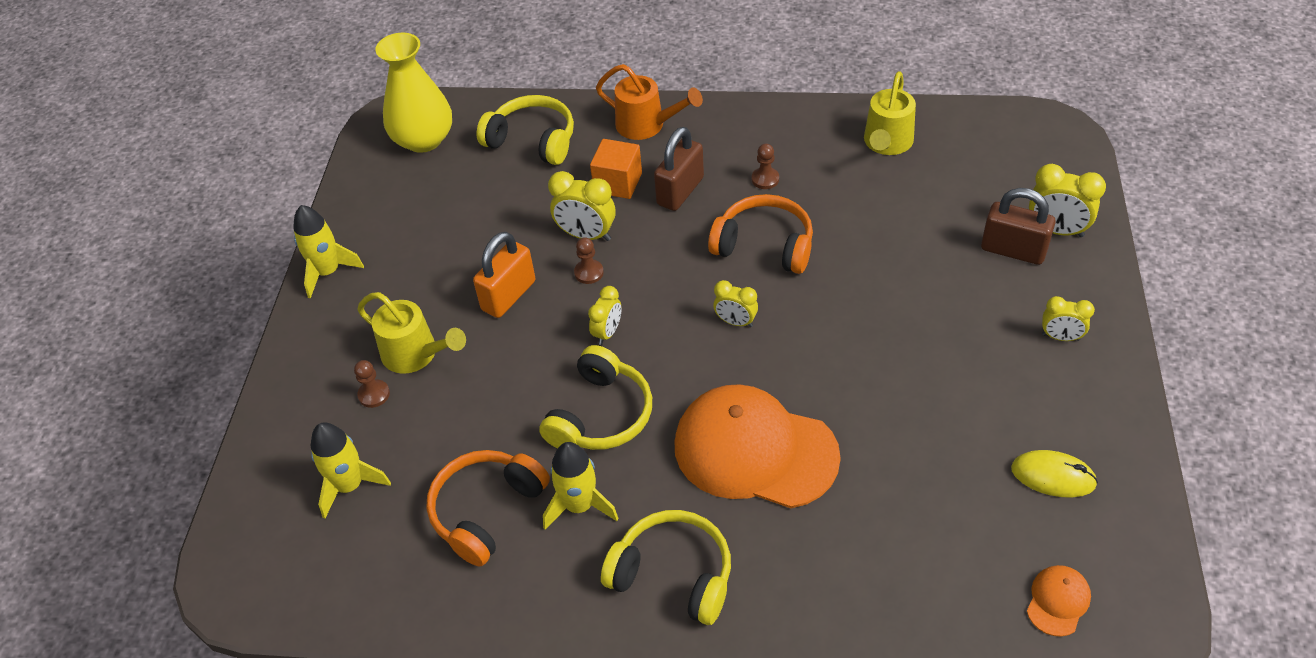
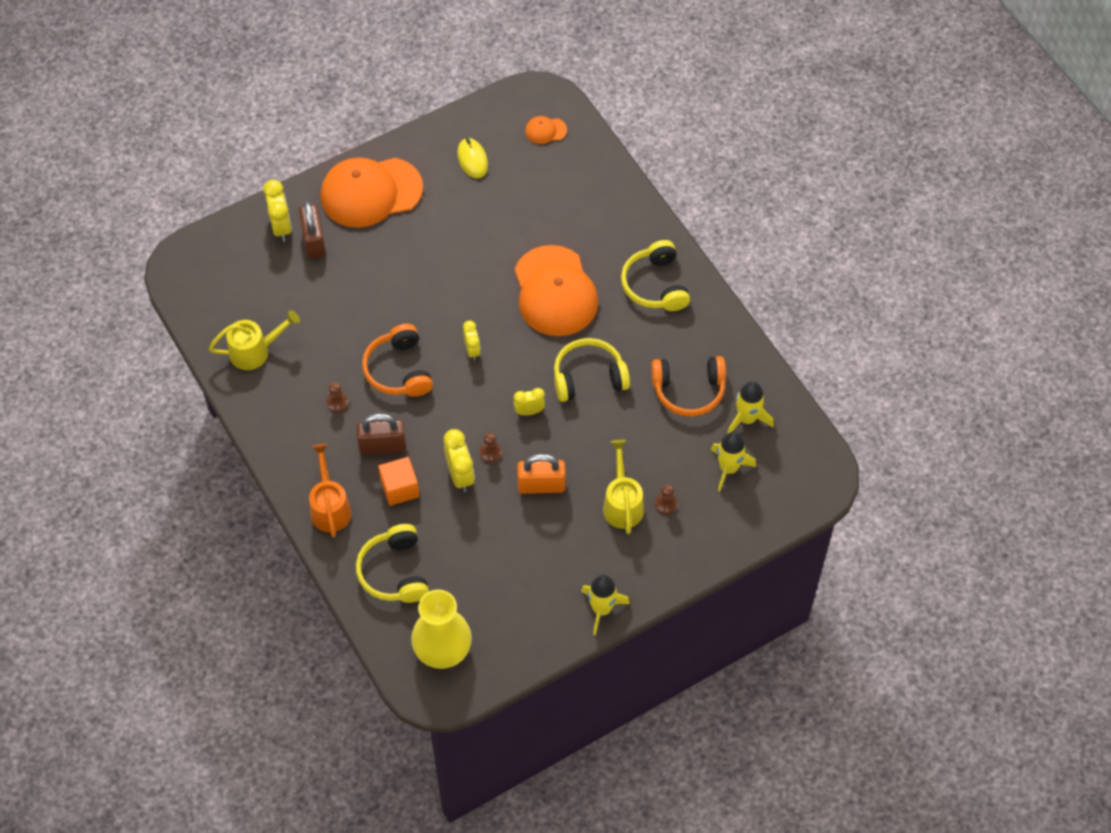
camera: 130 degrees left, 10 degrees up
yellow rocket [543,442,619,530] -> yellow rocket moved to [727,381,774,434]
yellow clock [1042,296,1095,341] -> orange cap [320,157,423,228]

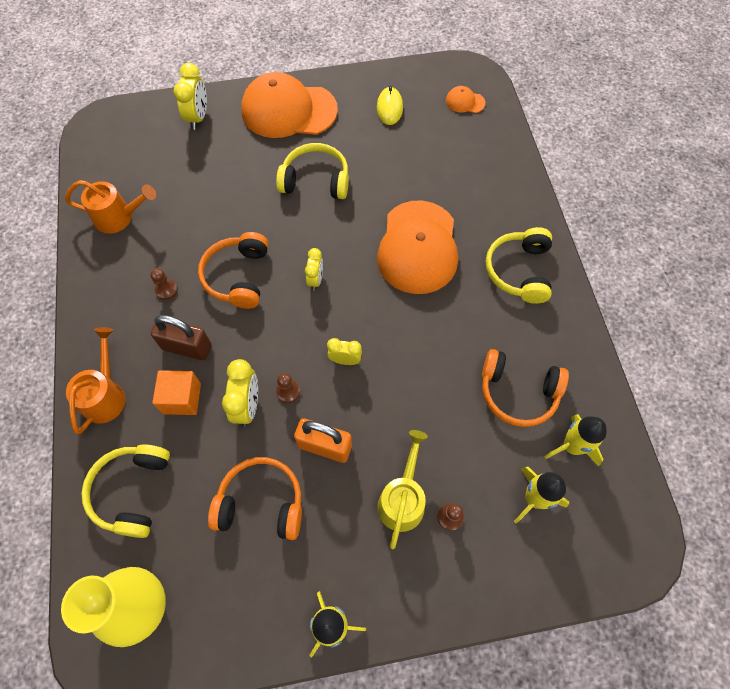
camera: 20 degrees right, 5 degrees up
yellow watering can [208,310,300,370] -> orange watering can [65,180,156,234]
brown padlock [299,201,326,259] -> none
yellow headphones [554,338,630,402] -> yellow headphones moved to [276,143,349,199]
none -> orange headphones [208,457,302,540]

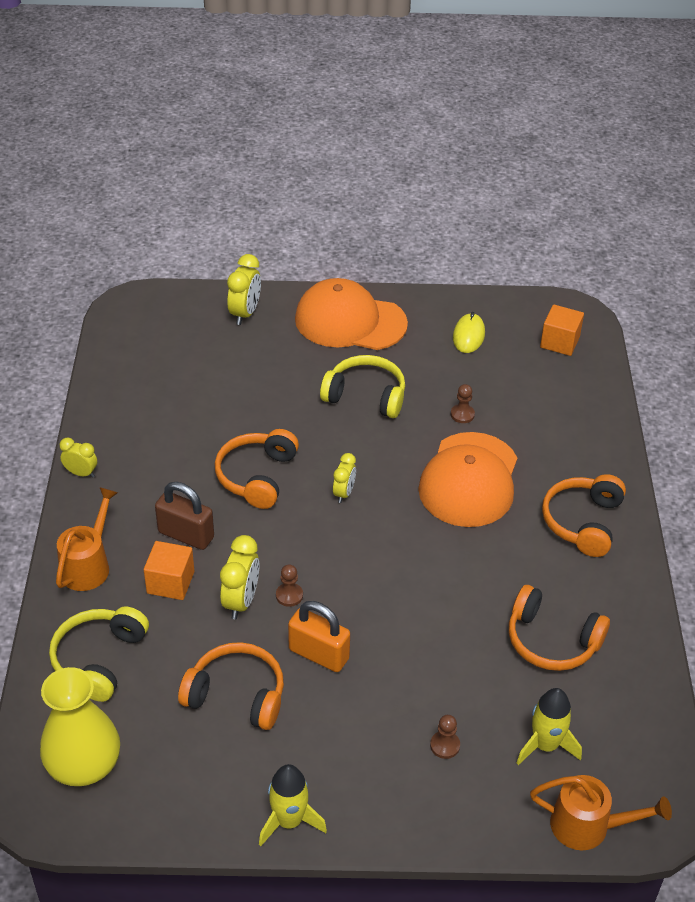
camera: 10 degrees right, 20 degrees down
orange watering can [65,180,156,234] -> orange watering can moved to [530,775,672,850]
brown pawn [150,268,178,300] -> brown pawn moved to [451,384,475,423]
yellow clock [327,338,362,365] -> yellow clock moved to [60,438,97,478]
yellow watering can [377,430,428,549] -> none
orange cap [446,86,485,113] -> orange cube [540,305,584,356]
yellow headphones [486,227,552,304] -> orange headphones [542,474,626,557]
yellow rocket [544,414,606,466] -> none

